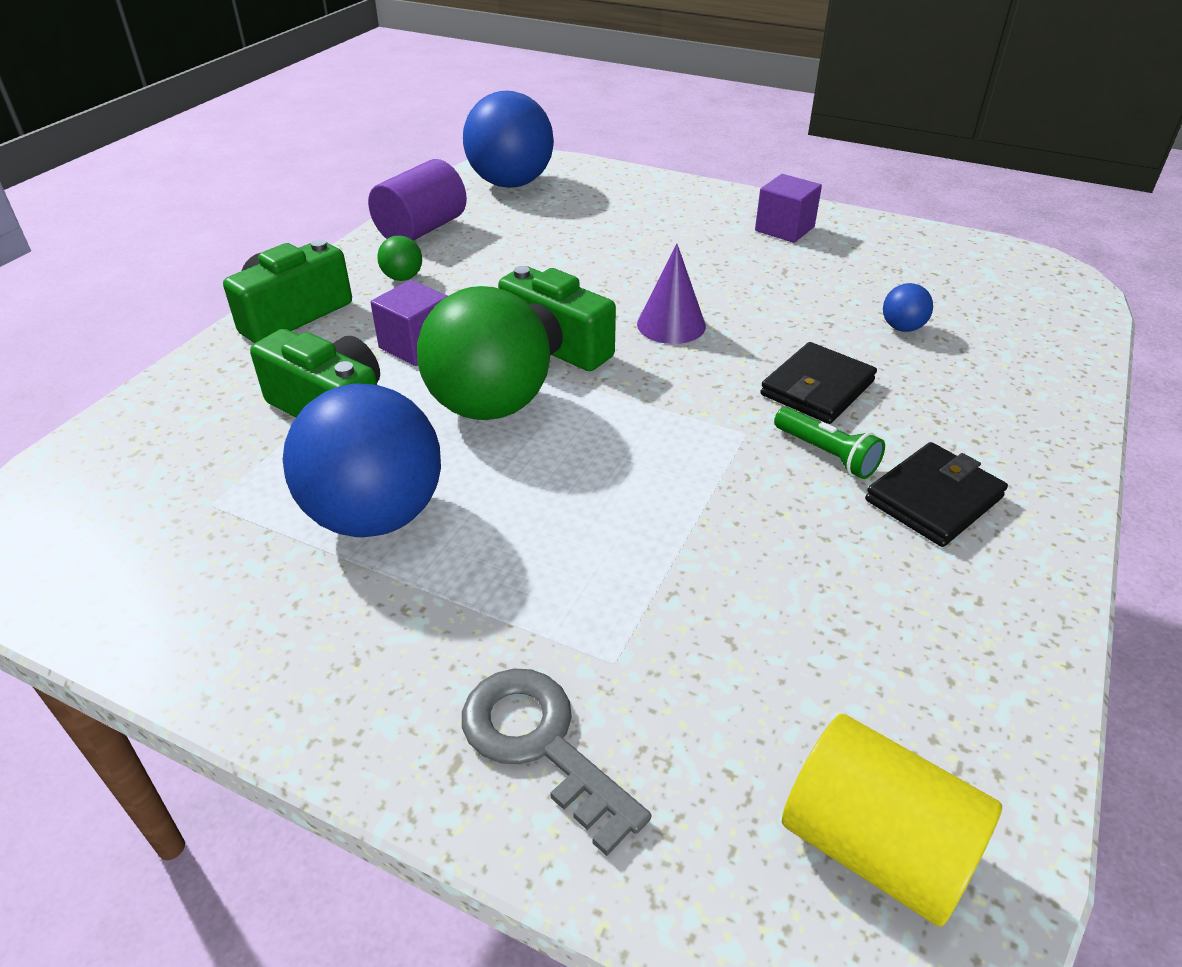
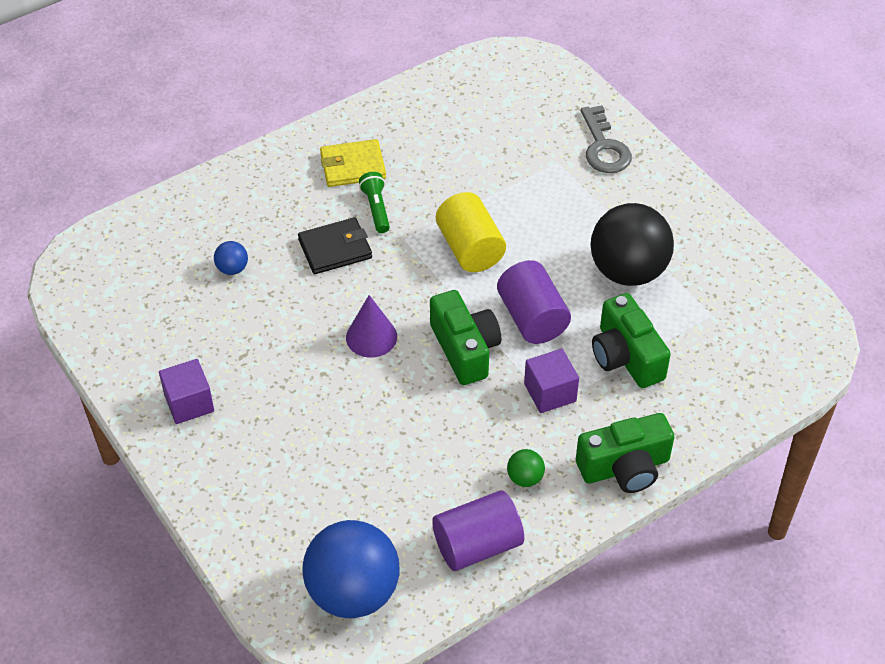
camera: 150 degrees left, 10 degrees up
blue ball [283,383,441,537] -> black ball [590,203,674,286]
green ball [417,286,550,420] -> purple cylinder [497,260,571,344]
yellow cylinder [782,714,1002,927] -> yellow cylinder moved to [436,192,506,272]
black wallet [865,442,1008,547] -> yellow wallet [320,139,386,187]

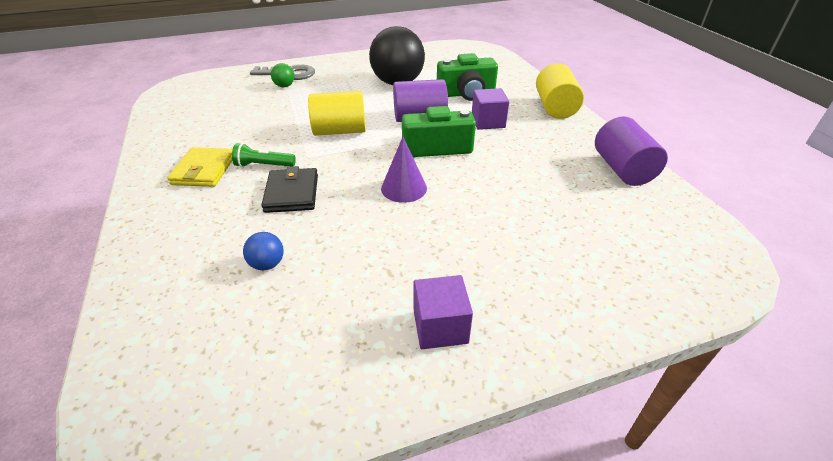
camera: 75 degrees left, 10 degrees down
blue ball [302,520,400,618] -> none
green ball [507,449,545,487] -> green ball moved to [271,63,295,87]
green camera [576,413,674,493] -> yellow cylinder [536,63,584,119]

